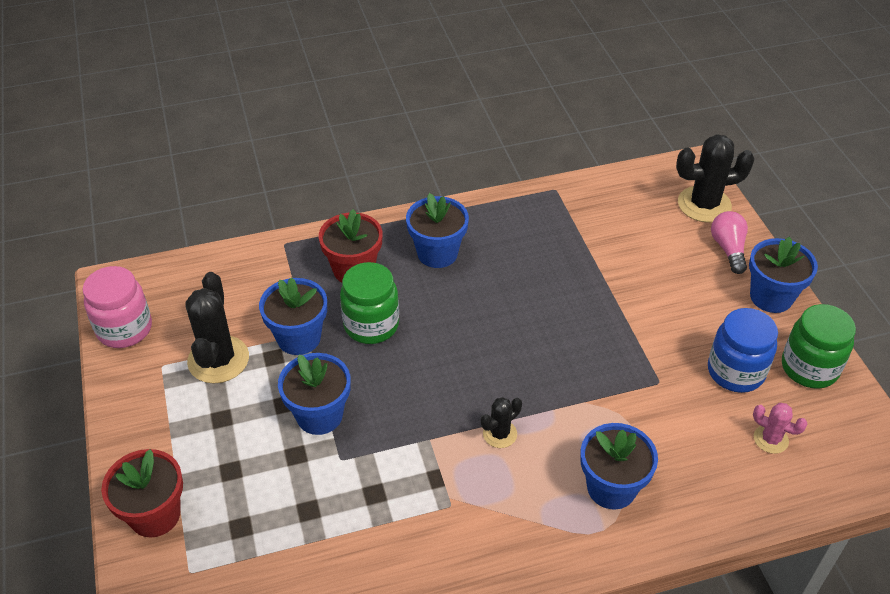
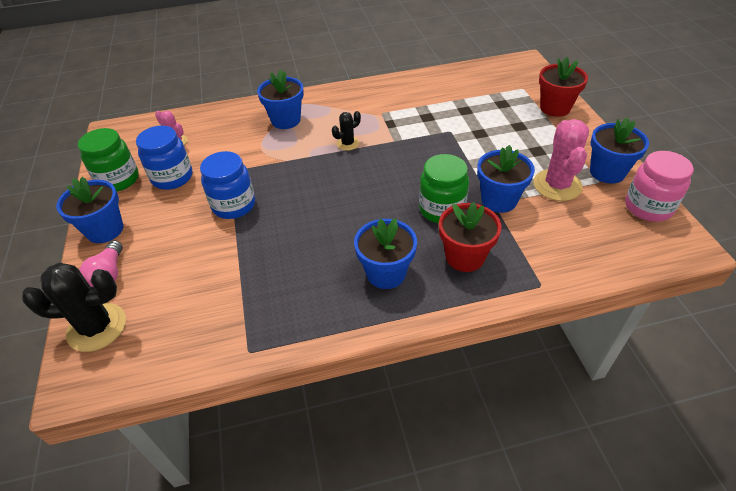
camera: 175 degrees left, 0 degrees up
black cactus [185,272,249,384] -> pink cactus [534,119,589,201]
blue flower pot [278,353,351,435] -> blue flower pot moved to [590,117,649,184]
none -> blue jar [200,151,255,219]

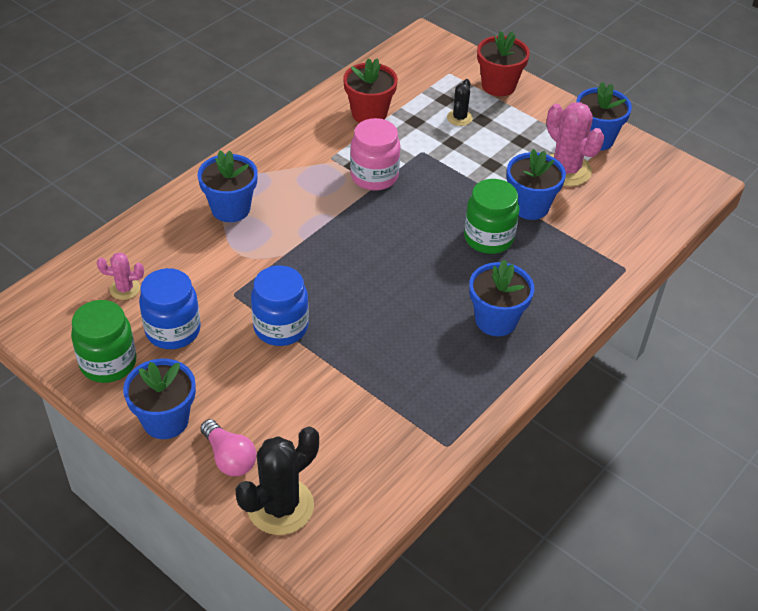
camera: 40 degrees left, 0 degrees up
black cactus [332,111,361,151] -> black cactus moved to [447,79,473,126]
red flower pot [439,202,502,272] -> red flower pot moved to [343,58,398,123]
pink jar [625,151,694,222] -> pink jar moved to [350,118,400,190]

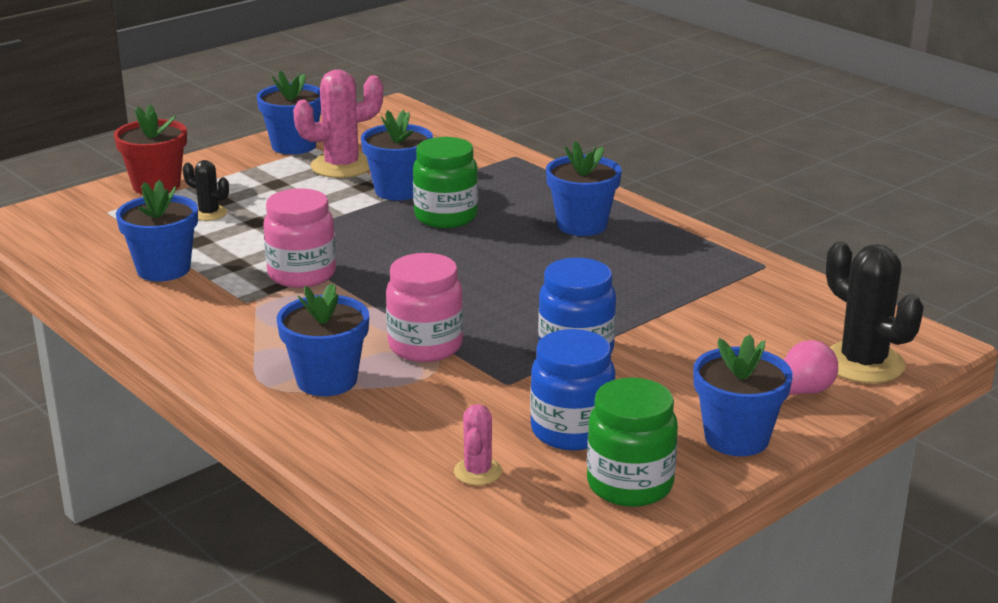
camera: 80 degrees left, 20 degrees down
red flower pot [343,58,398,123] -> blue flower pot [116,180,198,281]
none -> pink jar [386,253,463,362]

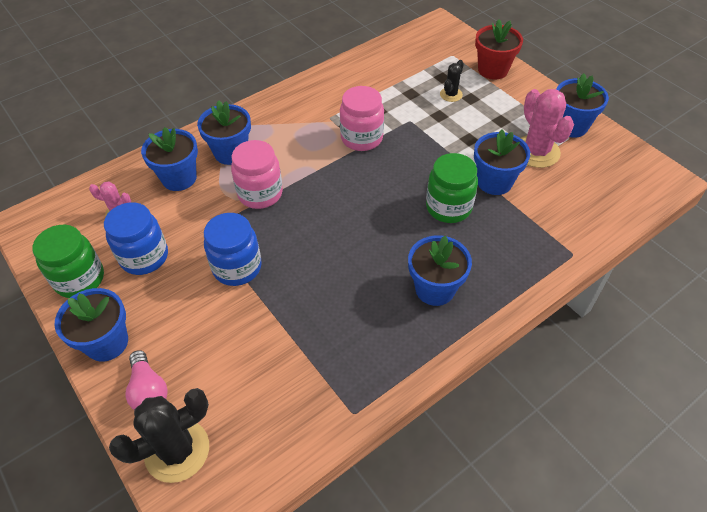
camera: 95 degrees right, 25 degrees up
blue flower pot [116,180,198,281] -> blue flower pot moved to [141,127,198,191]

